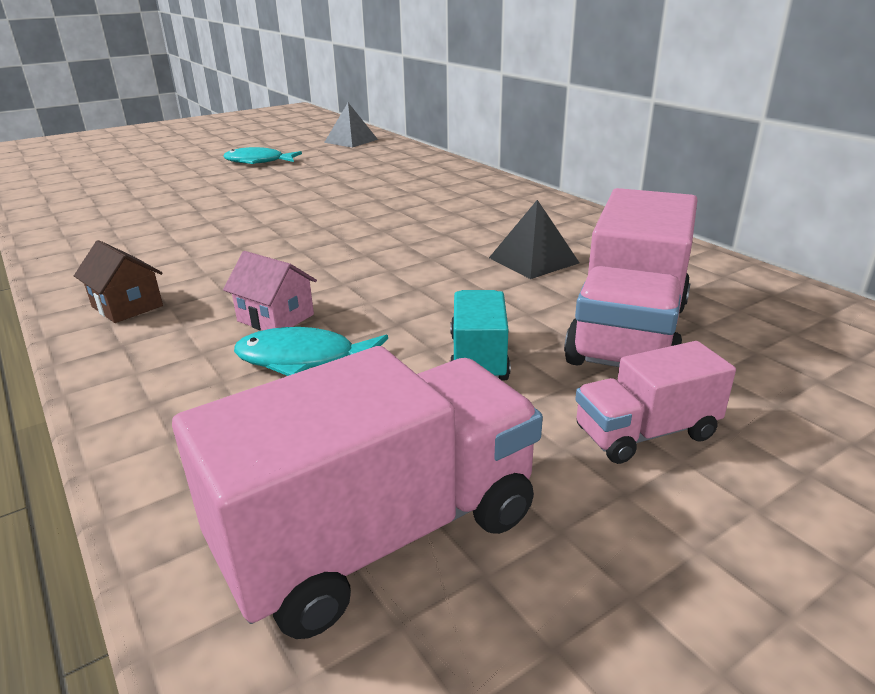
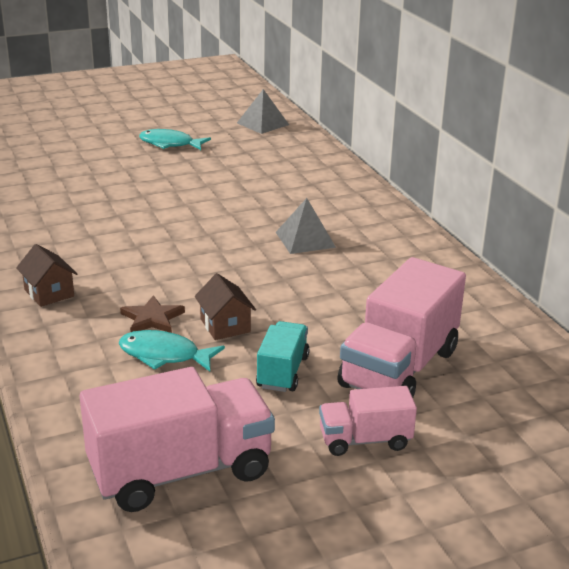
camera: 10 degrees right, 0 degrees up
pink house [223,251,317,330] -> brown star [120,295,185,333]
black pyramid [489,200,579,279] -> none
none -> brown house [195,273,256,340]
none -> grey pyramid [276,198,336,254]

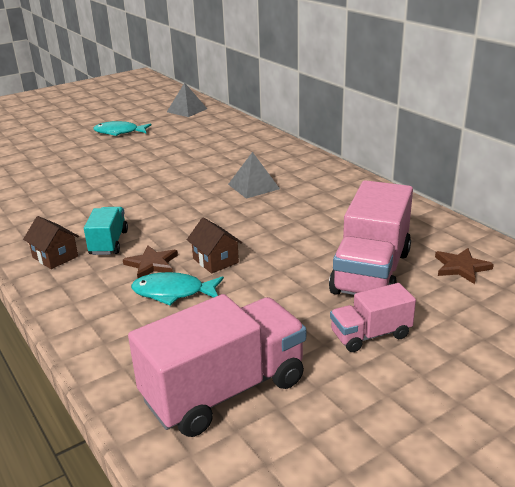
camera: 10 degrees left, 0 degrees up
turquoise truck [256,321,310,392] -> turquoise truck moved to [84,207,128,255]
none -> brown star [435,248,494,284]

